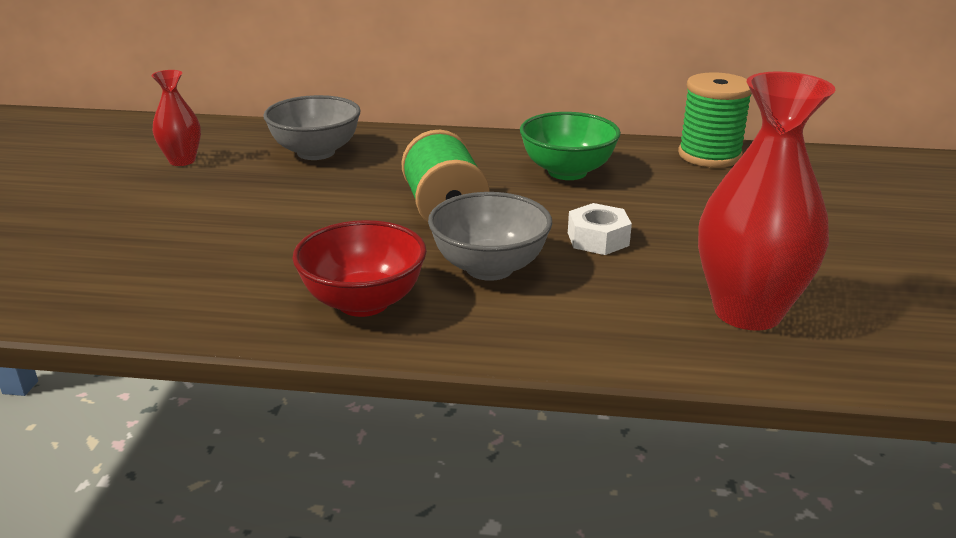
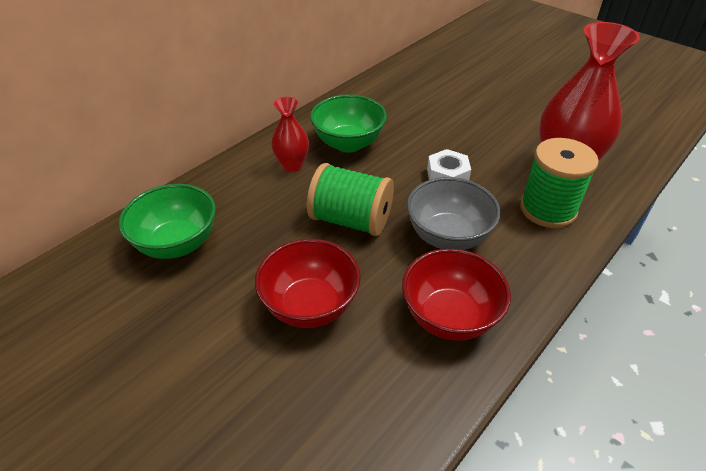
camera: 55 degrees left, 15 degrees up
red vase [152,70,201,166] -> red vase moved to [271,97,309,172]
grey bowl [263,95,361,160] -> green bowl [119,184,216,259]
green spool [678,72,752,168] -> green spool moved to [520,138,599,228]
none -> red bowl [255,239,361,328]

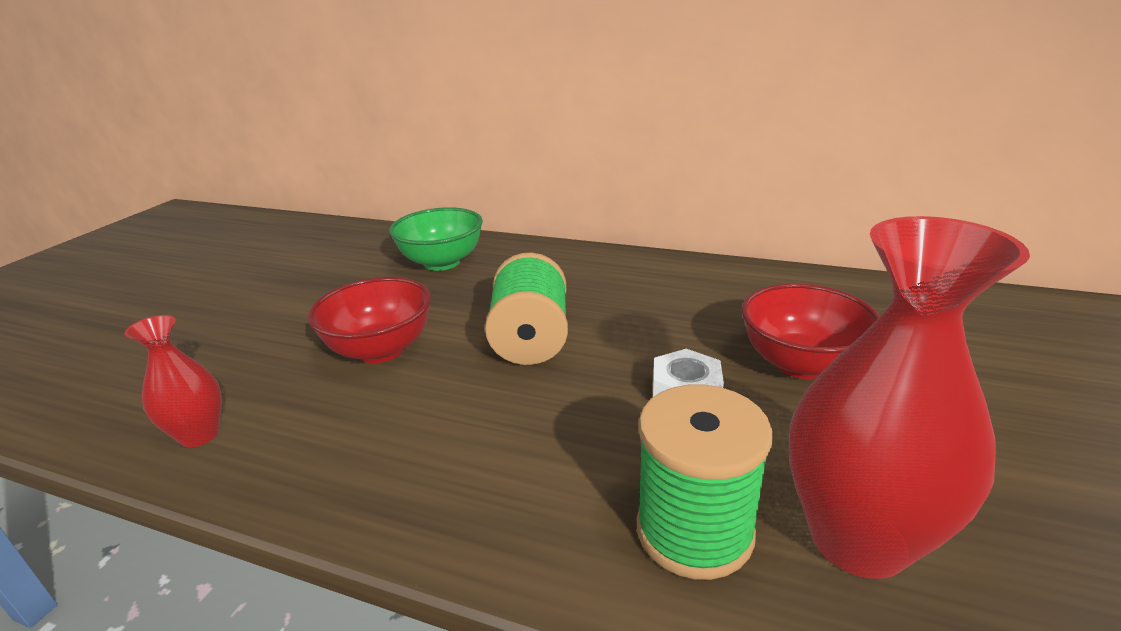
camera: 70 degrees right, 15 degrees down
red vase [271,97,309,172] -> red vase moved to [125,315,222,448]
green bowl [310,95,387,153] -> none
red bowl [402,249,511,341] -> red bowl moved to [741,283,880,379]
grey bowl [407,177,501,250] -> none

